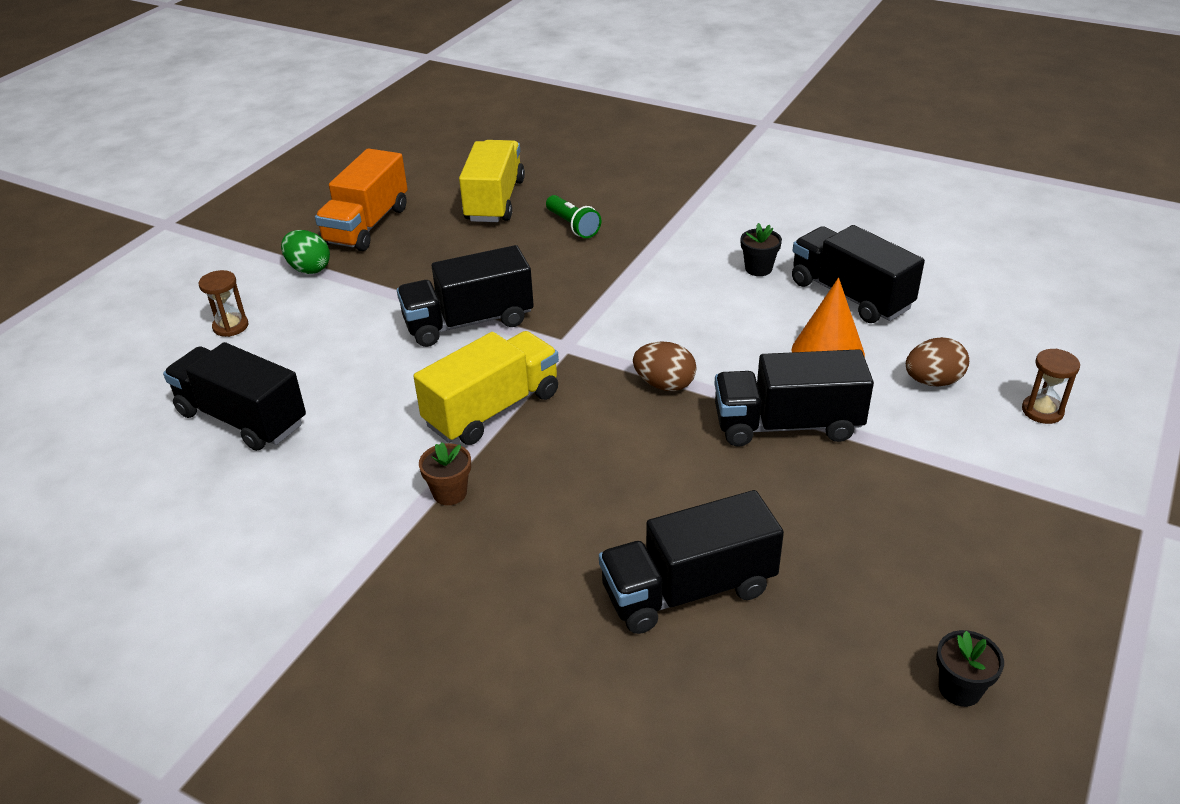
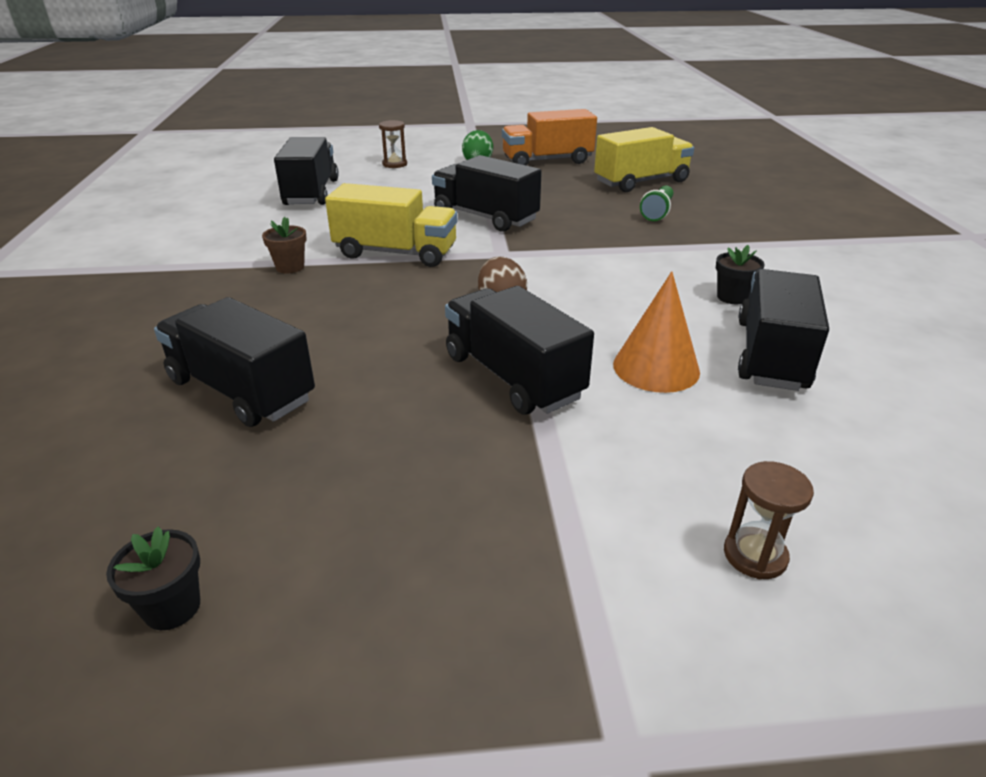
camera: 55 degrees right, 5 degrees down
brown egg [906,337,969,386] -> none

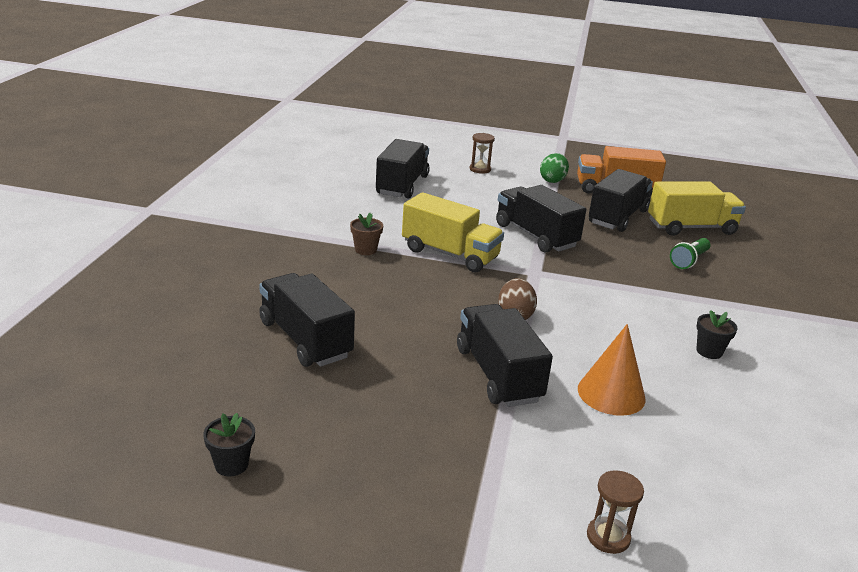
camera: 15 degrees right, 5 degrees down
black truck [738,269,829,391] -> black truck moved to [589,169,653,232]

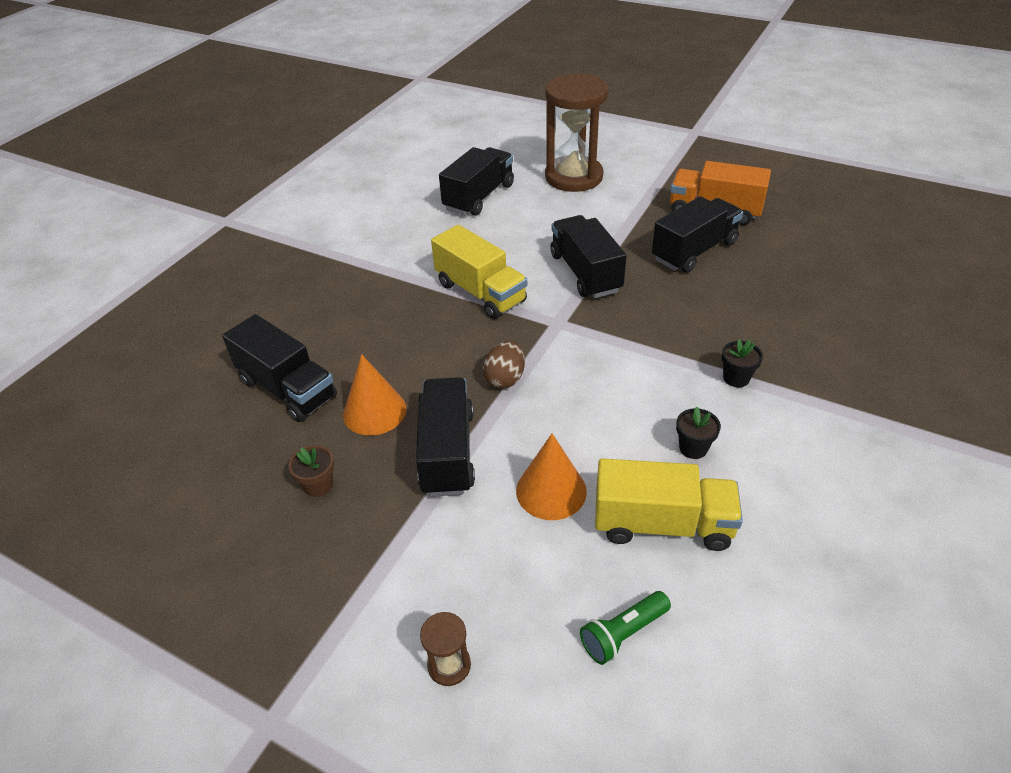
camera: 20 degrees right, 15 degrees up
black flower pot [203,413,255,476] -> black flower pot moved to [722,339,763,387]
black truck [259,273,355,367] -> black truck turned 150 degrees clockwise [222,314,337,422]
brown flower pot [350,213,383,255] -> brown flower pot moved to [288,445,334,497]
brown hourglass [470,133,495,174] -> brown hourglass [545,73,609,192], size x2.49
green egg [540,153,569,183] -> none
yellow truck [648,182,746,236] -> yellow truck moved to [595,458,743,551]
green flashlight [670,238,711,269] -> green flashlight moved to [580,591,671,665]
none -> orange cone [343,354,406,436]

